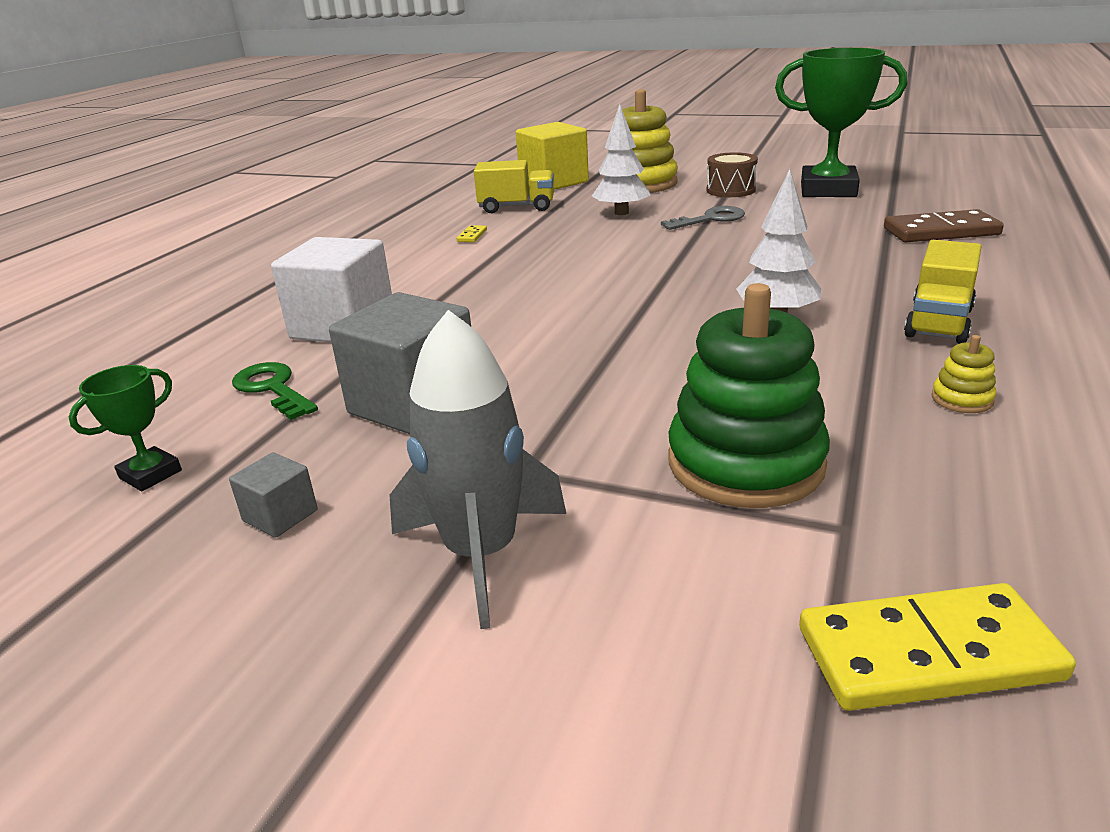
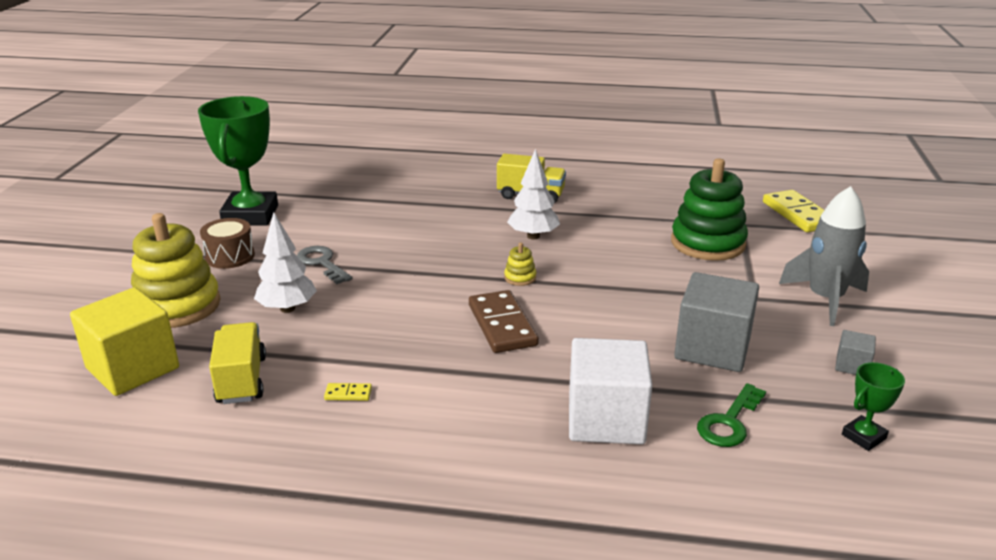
camera: 105 degrees left, 0 degrees up
green trophy [68,365,182,491] -> green trophy turned 60 degrees counterclockwise [842,362,905,451]
brown domino [884,209,1004,242] -> brown domino moved to [469,290,539,353]
yellow stacking toy [931,335,996,413] -> yellow stacking toy moved to [504,243,536,286]

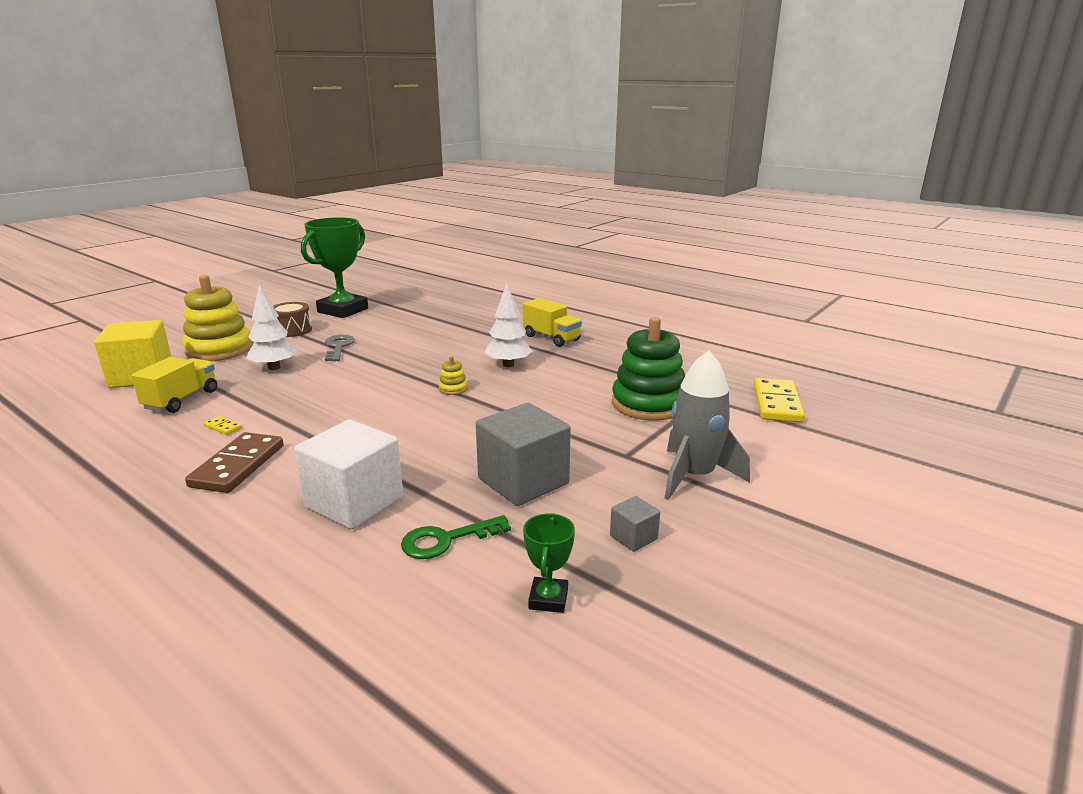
camera: 30 degrees right, 5 degrees down
brown domino [469,290,539,353] -> brown domino moved to [185,432,284,493]
green trophy [842,362,905,451] -> green trophy turned 75 degrees counterclockwise [523,513,575,613]

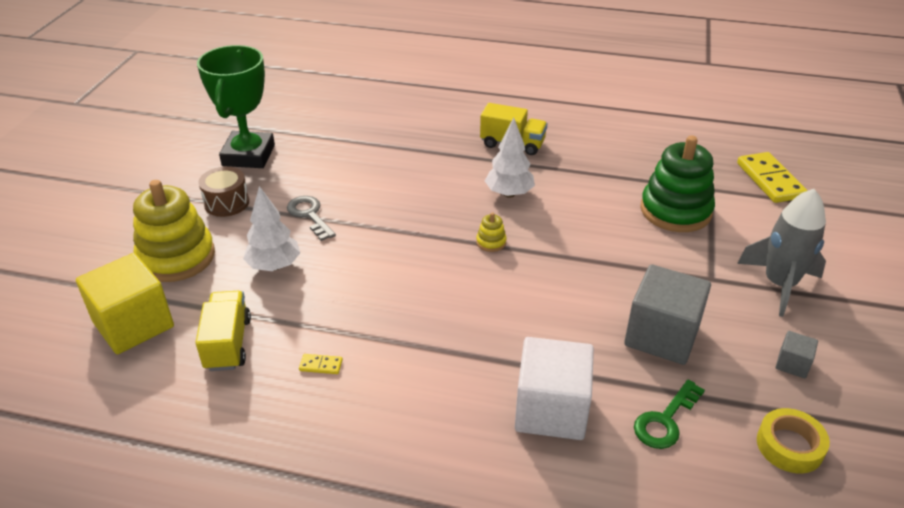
camera: 25 degrees left, 15 degrees up
brown domino [185,432,284,493] -> none
green trophy [523,513,575,613] -> yellow tape [757,408,830,473]

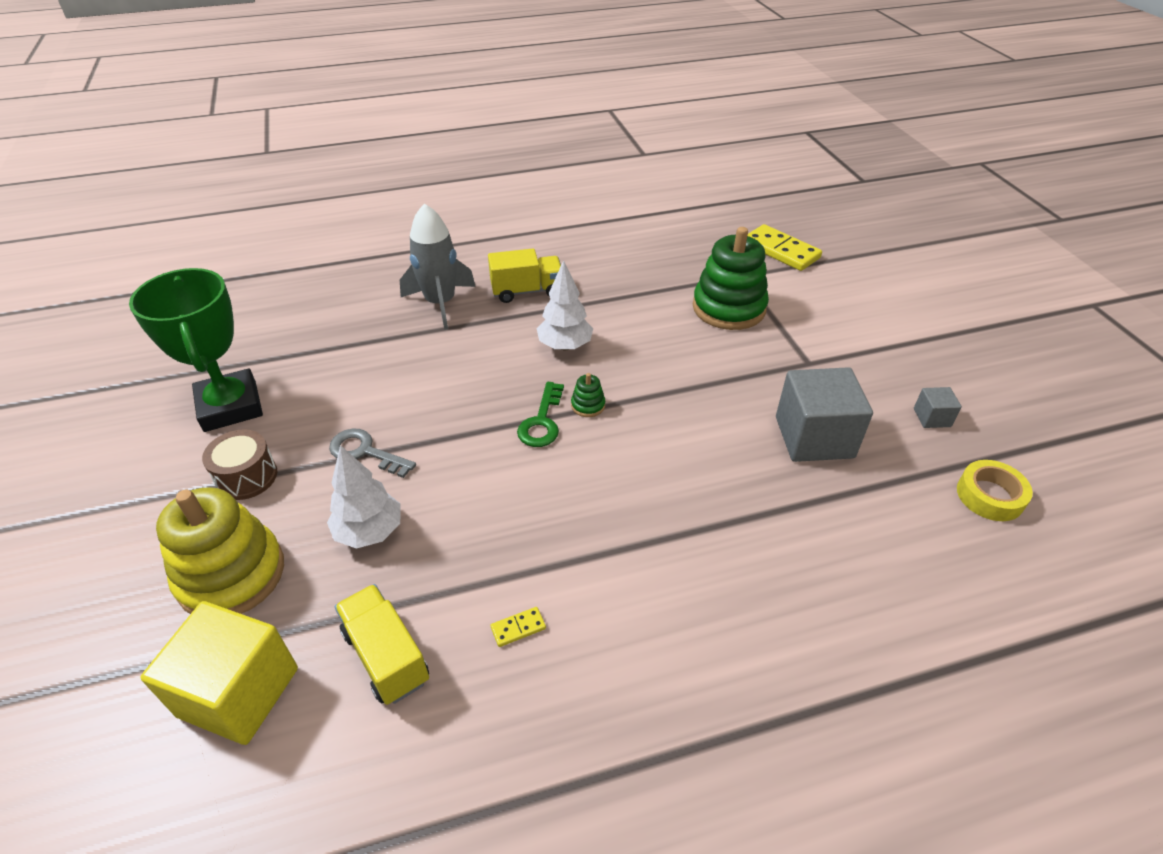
camera: 30 degrees left, 5 degrees up
yellow stacking toy [476,212,507,252] -> green stacking toy [571,373,605,417]
white cube [515,337,594,440] -> none
green key [634,379,705,449] -> green key moved to [517,382,564,447]
grey rocket [737,189,826,317] -> grey rocket moved to [400,203,476,330]

